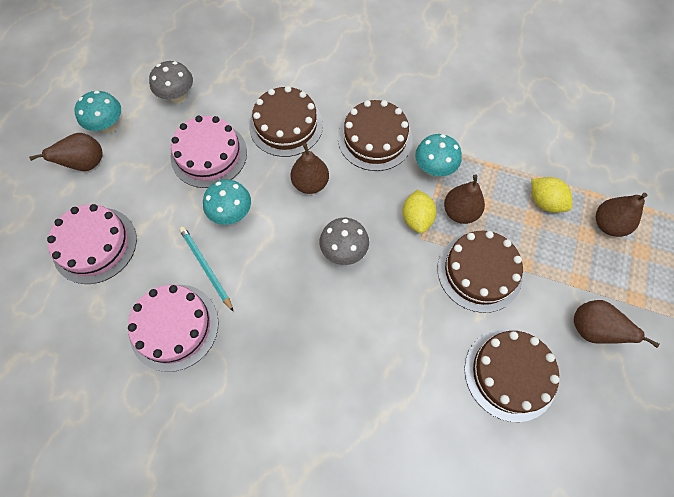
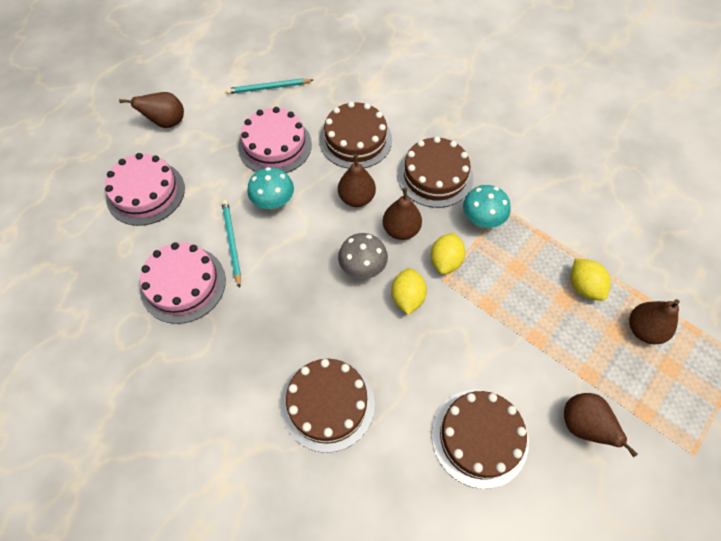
camera: 20 degrees right, 5 degrees down
turquoise mushroom [74,90,121,134] -> none
grey mushroom [149,61,193,104] -> turquoise pencil [226,79,313,94]
brown cake [437,231,523,313] -> brown cake moved to [281,359,375,453]
brown pear [444,174,485,224] -> brown pear moved to [383,188,422,240]
none -> yellow lemon [391,268,427,315]

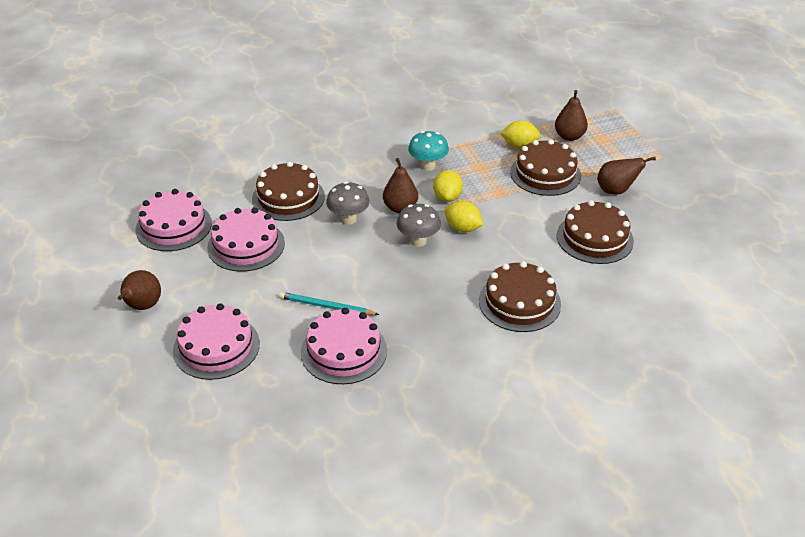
camera: 60 degrees left, 20 degrees down
turquoise pencil [226,79,313,94] -> pink cake [135,189,212,251]
turquoise mushroom [247,167,294,211] -> none
brown pear [338,154,376,207] -> grey mushroom [326,182,370,225]
brown cake [397,136,474,208] -> brown cake moved to [510,139,581,196]
yellow lemon [431,233,466,274] -> yellow lemon turned 45 degrees clockwise [433,170,463,202]

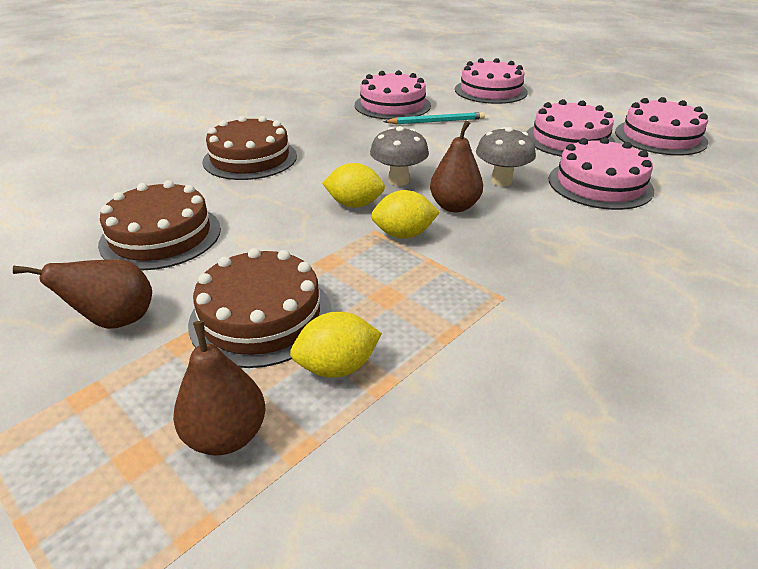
camera: 155 degrees right, 5 degrees down
brown pear [118,270,161,310] -> none
brown cake [252,161,325,221] -> pink cake [549,137,654,210]
turquoise mushroom [408,131,449,171] -> none
yellow lemon [433,170,463,202] -> yellow lemon turned 75 degrees counterclockwise [371,190,440,238]

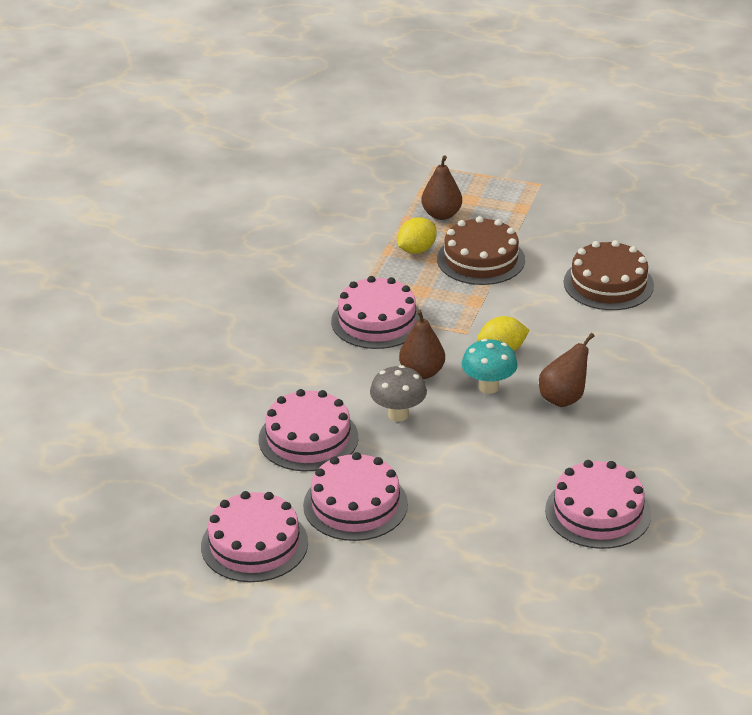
camera: 155 degrees right, 0 degrees up
brown pear [13,259,152,329] -> brown pear moved to [539,333,595,407]
brown cake [203,116,297,180] -> none
grey mushroom [370,126,429,186] -> turquoise mushroom [461,339,518,394]
yellow lemon [371,190,440,238] -> none
turquoise pencil [384,112,485,124] -> none
pink cake [455,58,528,104] -> pink cake moved to [331,276,420,349]

